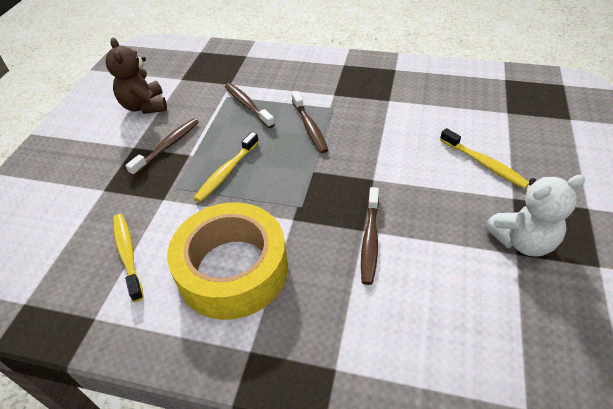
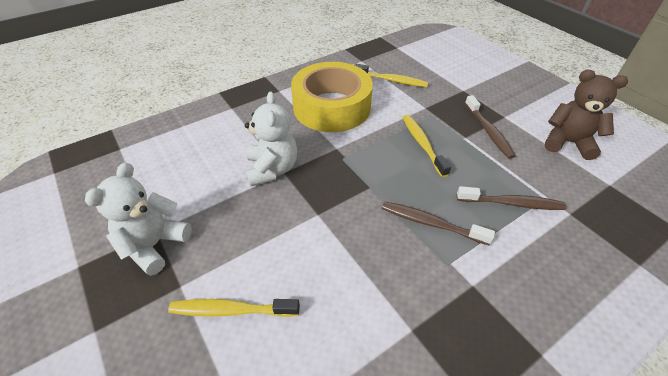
camera: 130 degrees right, 0 degrees up
brown toothbrush [361,187,379,285] -> white teddy bear [245,92,297,186]

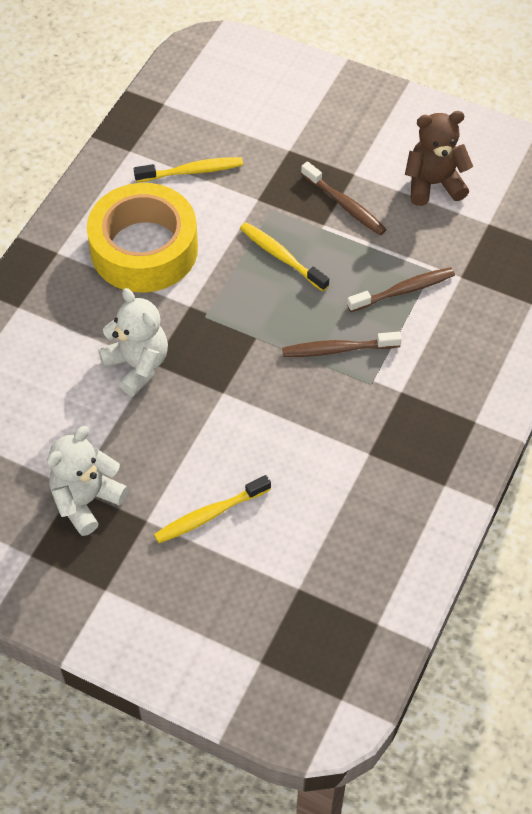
camera: 30 degrees left, 10 degrees up
white teddy bear [85,162,192,276] -> white teddy bear turned 45 degrees clockwise [47,426,128,536]

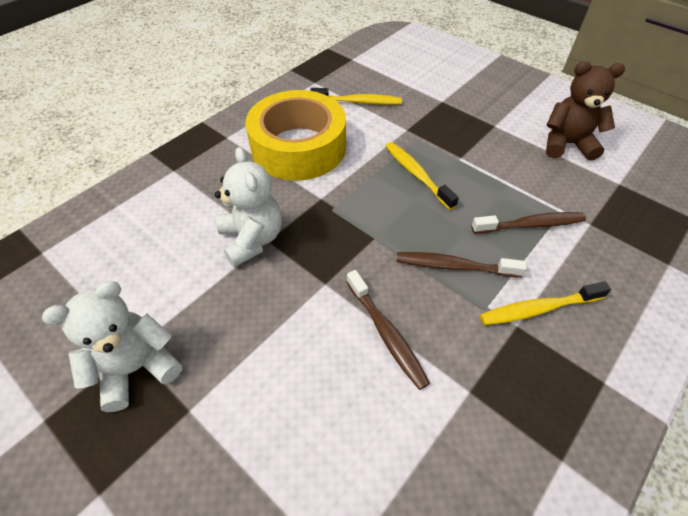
camera: 15 degrees right, 5 degrees down
yellow toothbrush [154,475,271,543] -> yellow toothbrush moved to [480,281,611,325]
brown toothbrush [301,161,387,235] -> brown toothbrush moved to [347,270,430,390]

